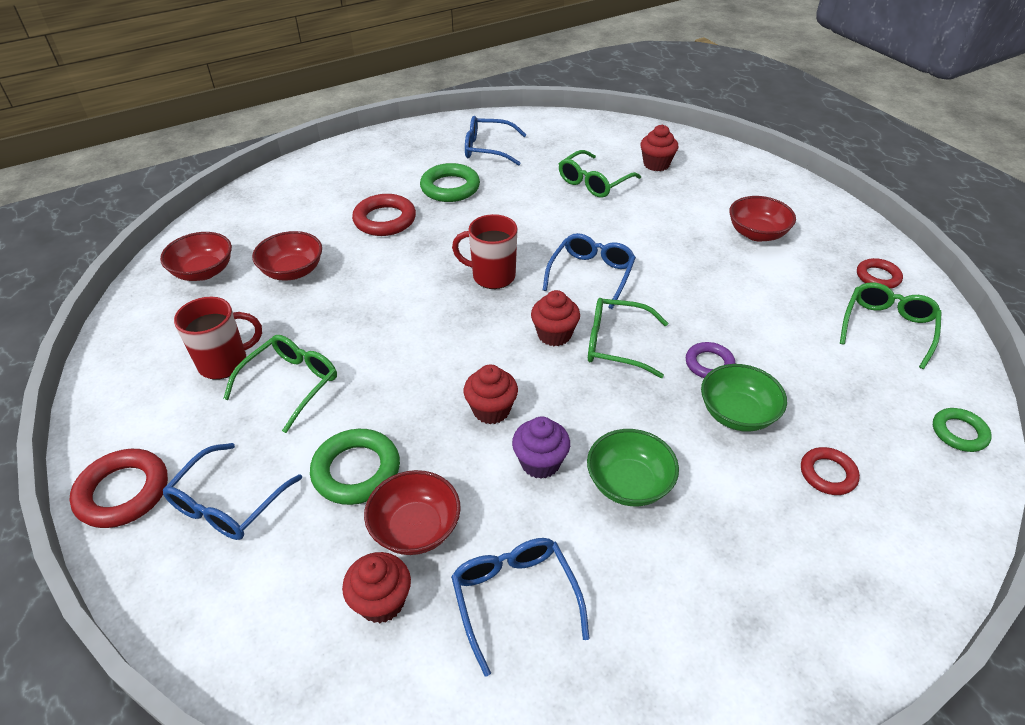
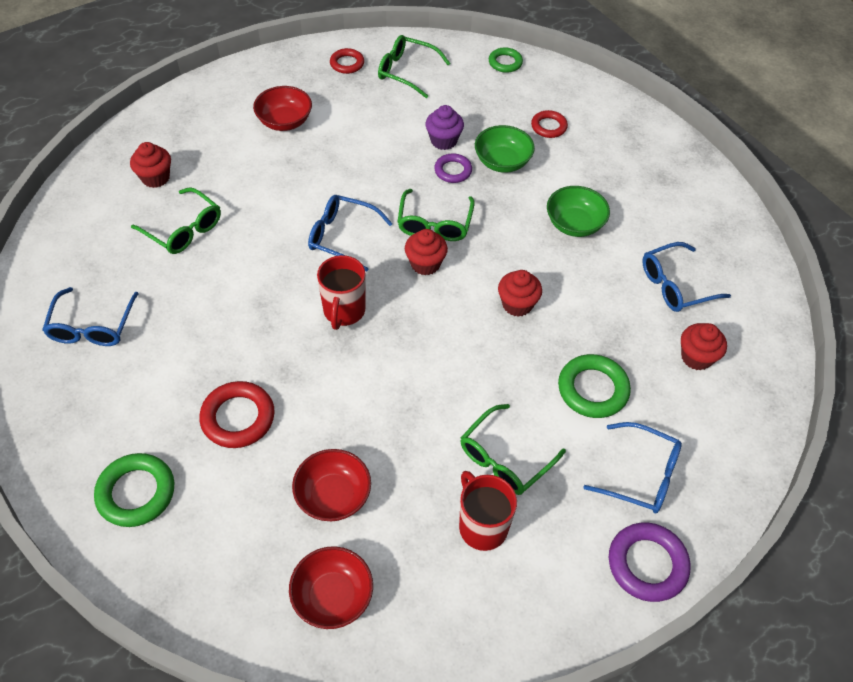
camera: 95 degrees left, 10 degrees up
red ring [70,449,168,528] -> purple ring [609,523,690,602]
green glasses [223,335,337,433] -> green glasses turned 75 degrees counterclockwise [460,404,566,495]
red bowl [364,470,461,555] -> none
green ring [420,163,480,202] -> green ring moved to [94,453,174,527]
purple cupcake [512,417,570,479] -> purple cupcake moved to [426,105,464,150]

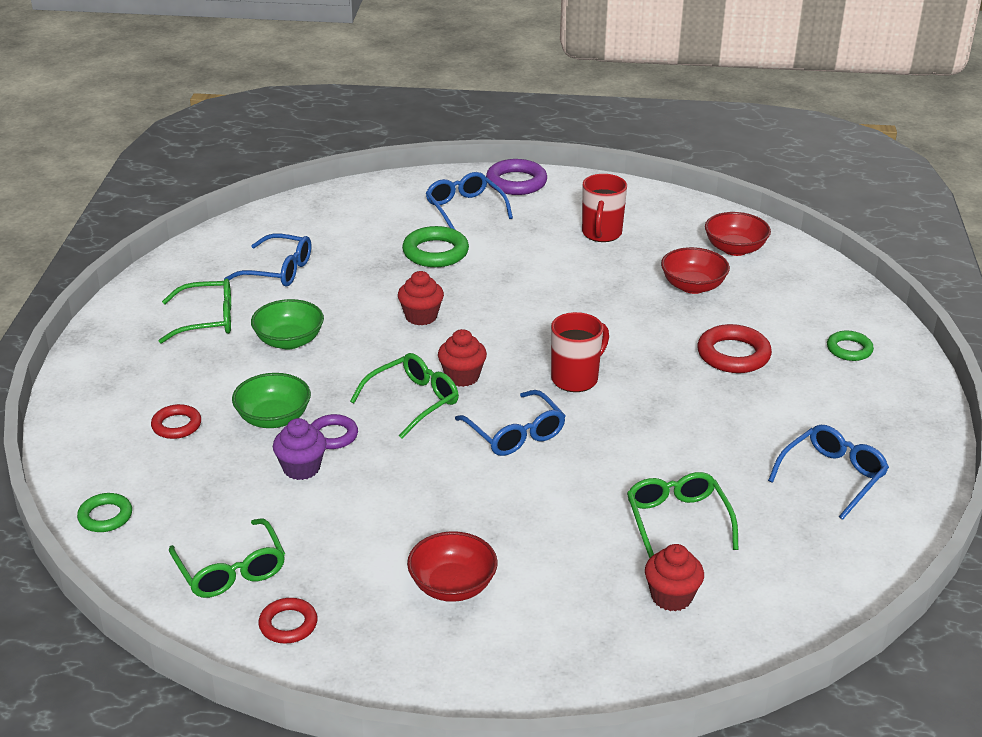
camera: 140 degrees left, 20 degrees down
green ring [94,453,174,527] -> green ring [827,331,874,361], size x0.63
green glasses [460,404,566,495] -> green glasses moved to [159,278,231,344]
red cupcake [681,323,727,370] -> none

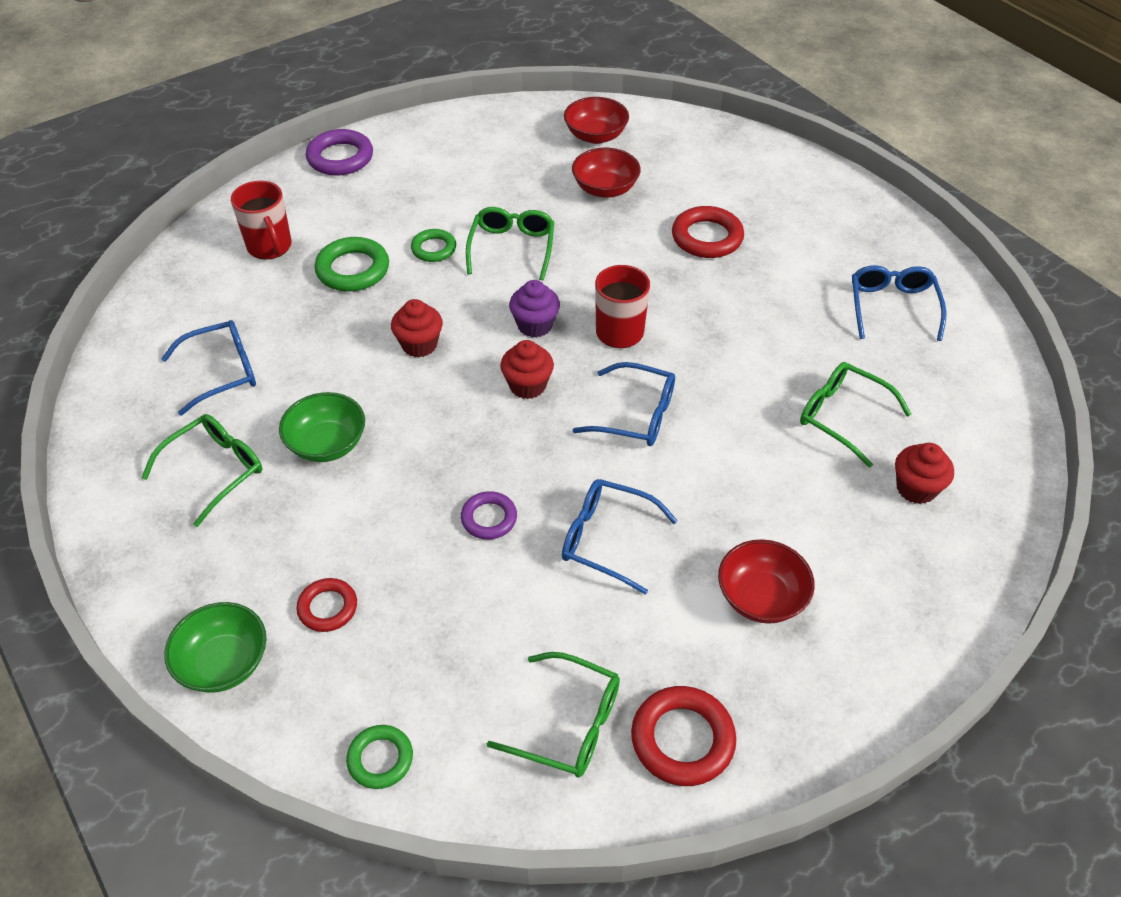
camera: 40 degrees left, 15 degrees up
green bowl [232,373,311,428] -> green bowl moved to [164,602,267,693]
red ring [258,598,317,643] -> red ring [631,686,736,786], size x1.59
purple cupcake [273,418,326,480] -> purple cupcake moved to [509,280,560,337]
green glasses [350,353,459,439] -> green glasses moved to [466,207,554,280]
blue glasses [426,172,513,229] -> blue glasses moved to [562,479,678,595]
red mug [582,174,627,242] -> red mug moved to [231,181,292,260]
green ring [827,331,874,361] -> green ring moved to [411,229,456,262]

